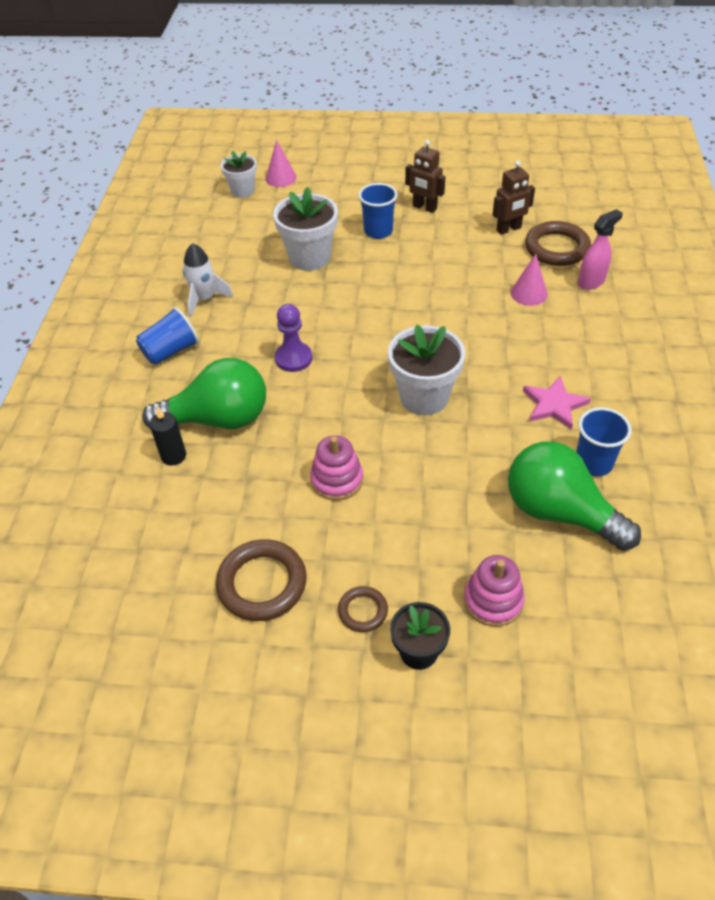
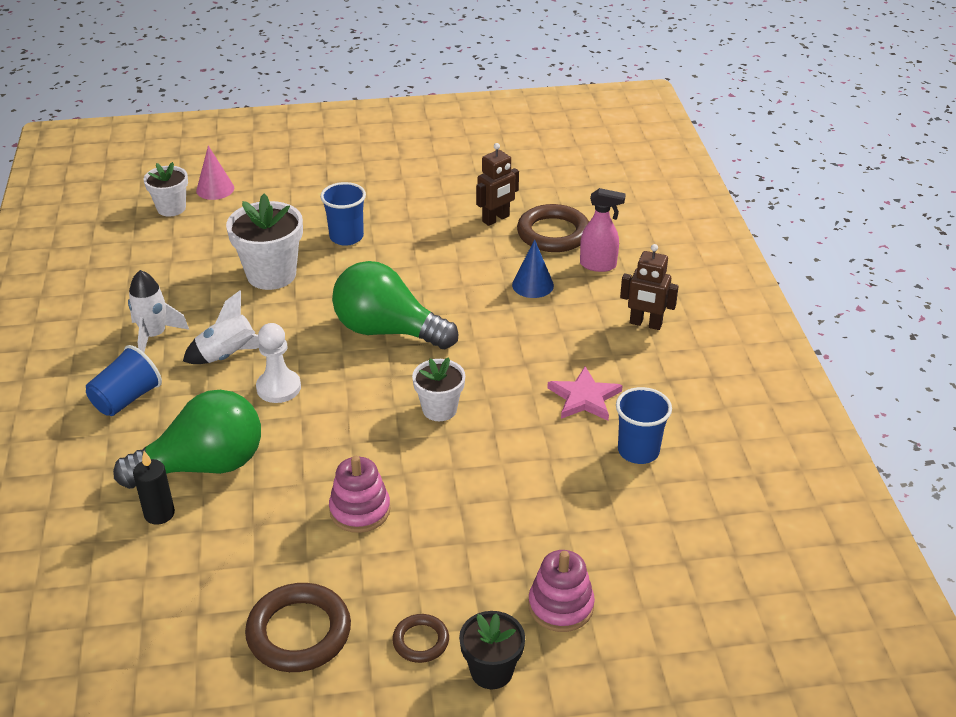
camera: 15 degrees left, 10 degrees down
purple pawn [275,304,312,372] -> white pawn [256,323,301,403]
white flower pot [388,324,465,415] -> white flower pot [412,357,465,421], size x0.62
brown robot [405,140,445,213] -> brown robot moved to [620,244,679,330]
green light bulb [508,441,641,551] -> green light bulb moved to [332,261,458,349]
pink cone [511,254,548,306] -> blue cone [512,239,554,298]
pink spray bottle [578,209,623,290] -> pink spray bottle turned 60 degrees clockwise [580,188,626,272]
none -> white rocket [183,290,260,364]

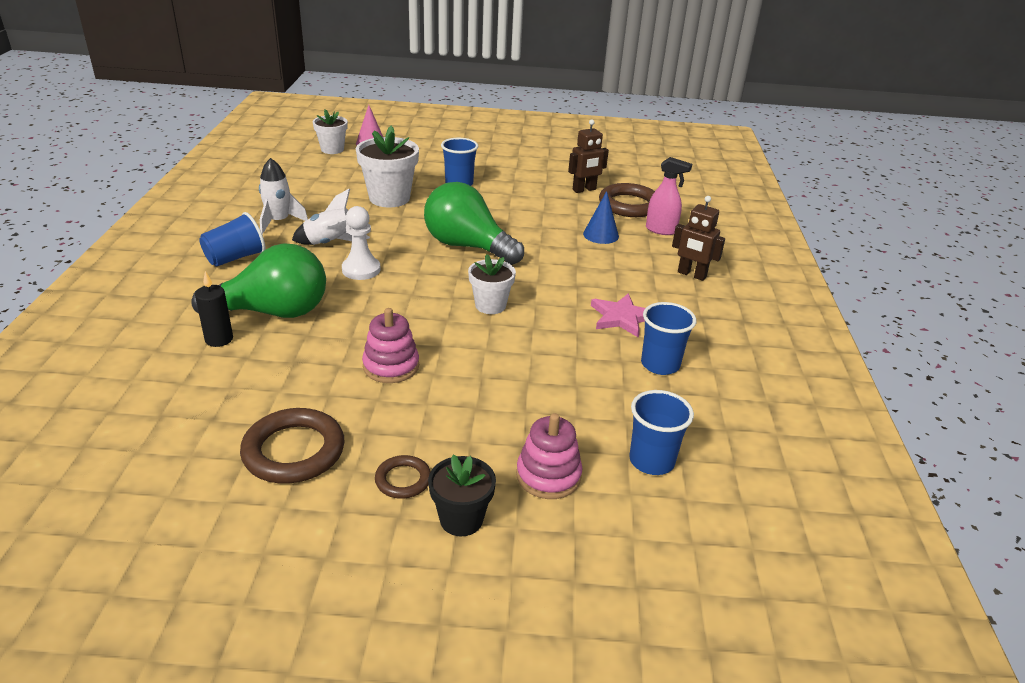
camera: 10 degrees right, 5 degrees down
none -> blue cup [629,390,694,475]

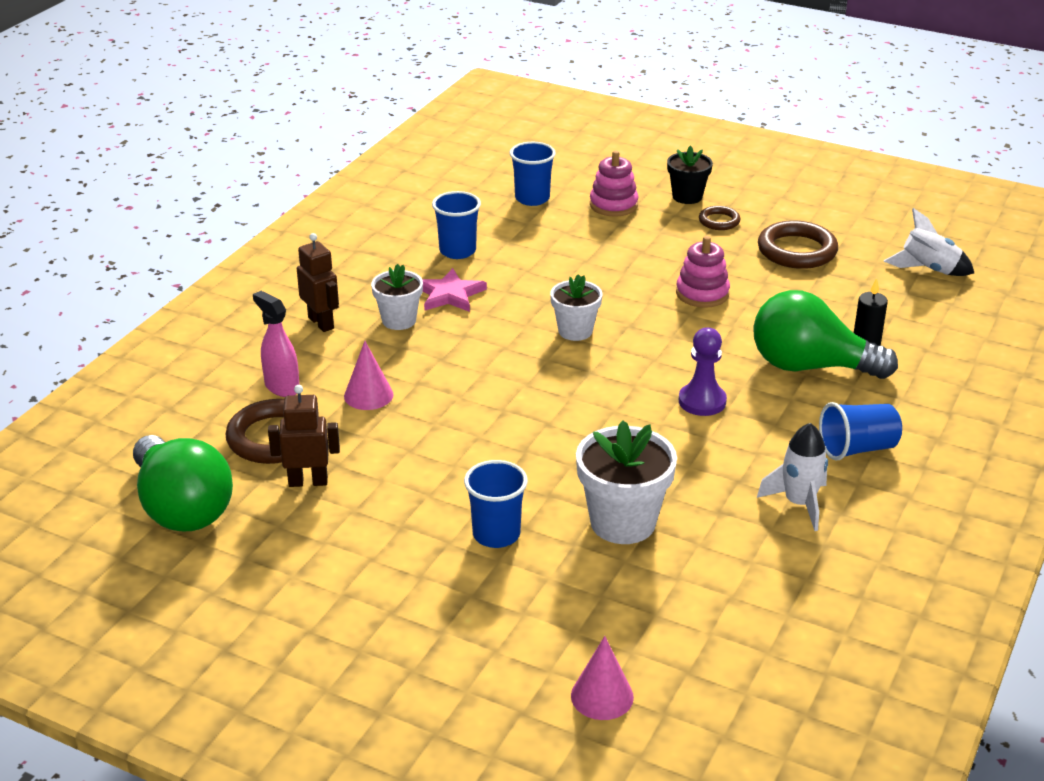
camera: 155 degrees left, 0 degrees up
white rocket [292,189,370,245] -> white rocket moved to [884,208,974,276]
white flower pot [313,109,348,154] -> white flower pot moved to [371,264,423,330]
white pawn [342,206,381,280] -> purple pawn [679,327,727,416]
green light bulb [424,182,524,265] -> green light bulb moved to [133,435,233,531]
blue cone [583,191,619,244] -> pink cone [344,341,393,410]

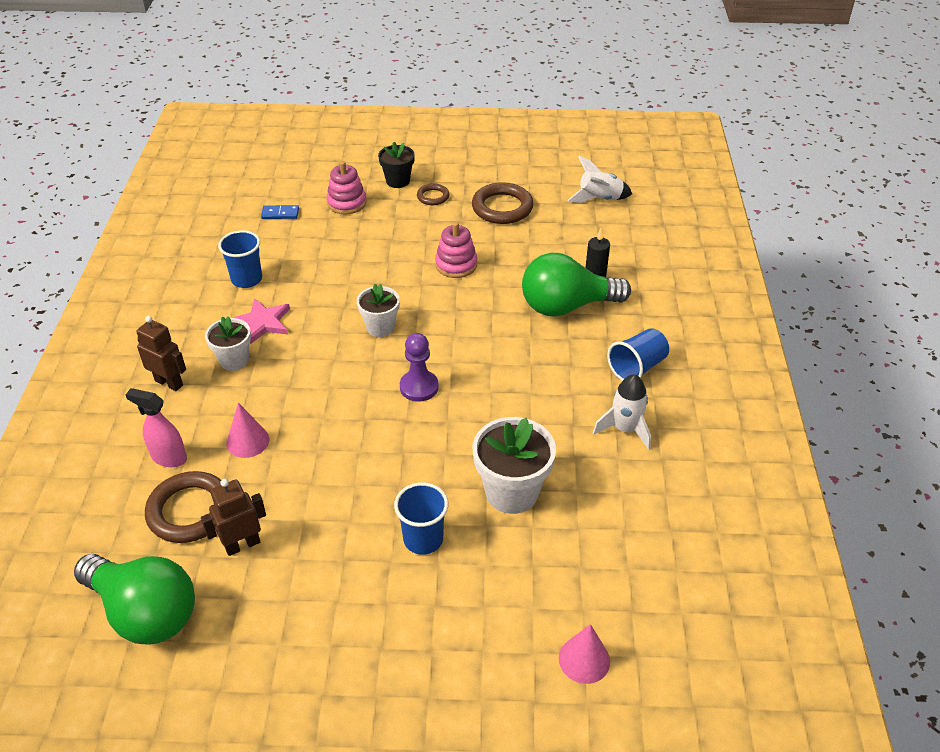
camera: 25 degrees left, 10 degrees up
blue cup [510,142,556,206] -> blue domino [261,205,299,219]
purple pawn [679,327,727,416] -> purple pawn moved to [400,333,439,402]

